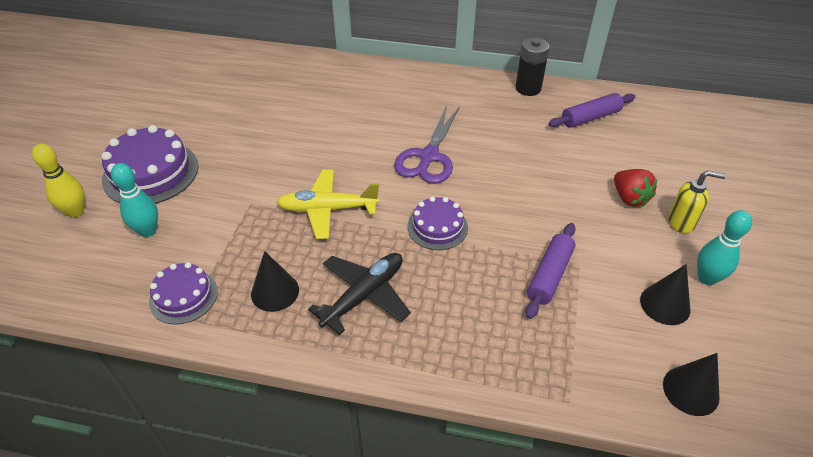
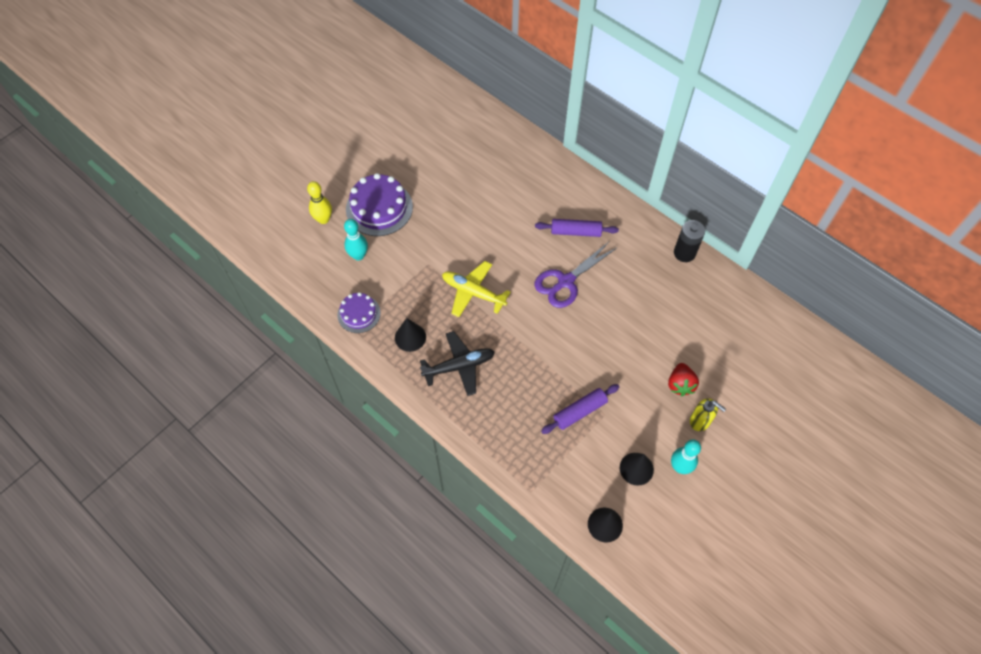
camera: 30 degrees right, 15 degrees up
purple cake [408,196,468,250] -> none
purple rolling pin [549,93,635,128] -> purple rolling pin moved to [535,219,619,237]

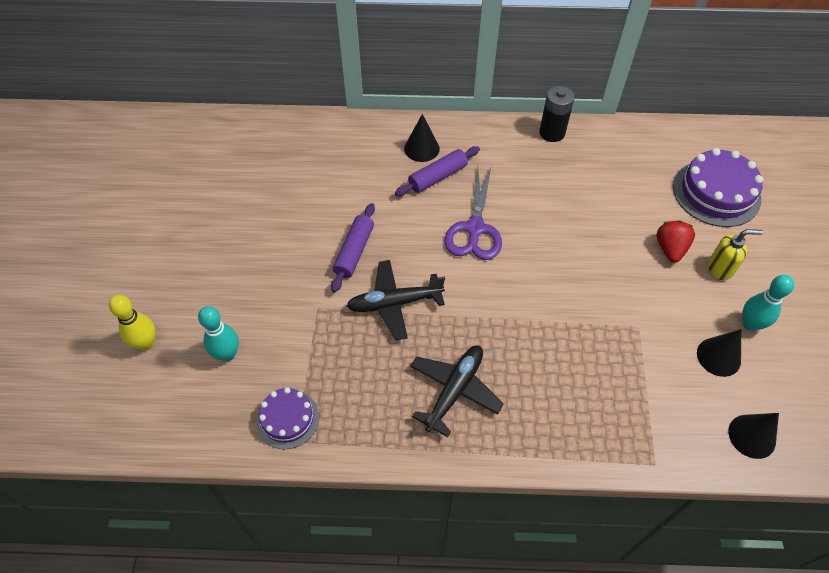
camera: 40 degrees left, 5 degrees down
purple cake [346,173,413,236] -> purple cake moved to [673,148,763,227]
black cone [395,318,426,352] -> black cone moved to [404,114,440,162]
yellow plane [442,261,511,317] -> black plane [347,260,445,340]
purple rolling pin [541,384,619,434] -> purple rolling pin moved to [331,203,375,292]
red strawberry [668,363,699,396] -> red strawberry turned 135 degrees counterclockwise [656,221,695,263]

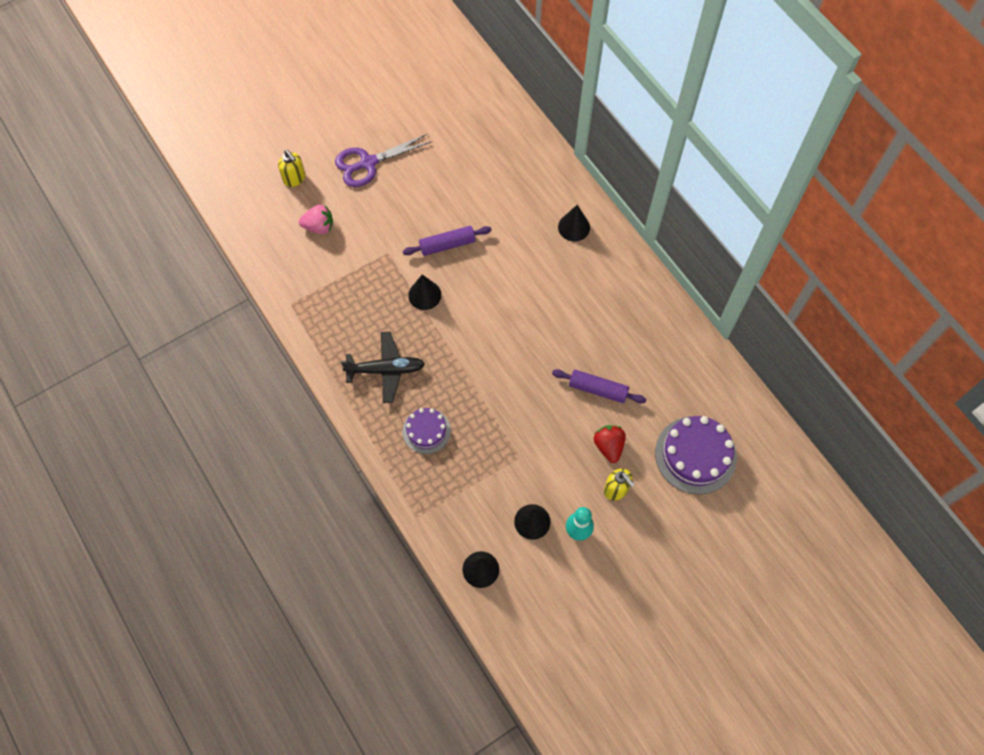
camera: 55 degrees right, 10 degrees up
yellow bowling pin [109,295,156,351] -> yellow soap dispenser [278,150,305,187]
turquoise bowling pin [198,306,239,362] -> pink strawberry [299,205,333,234]
purple cake [256,387,319,449] -> purple cake moved to [402,408,451,454]
black plane [347,260,445,340] -> black cone [408,274,441,310]
purple rolling pin [395,146,480,196] -> purple rolling pin moved to [552,369,647,404]
purple scissors [445,167,502,260] -> purple scissors moved to [335,133,433,187]
black battery [539,86,575,142] -> none
red strawberry [656,221,695,263] -> red strawberry turned 75 degrees counterclockwise [594,425,626,463]

